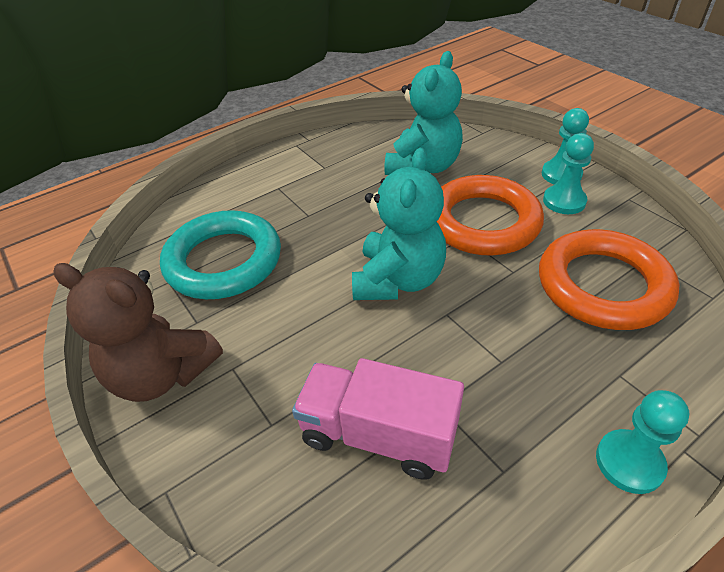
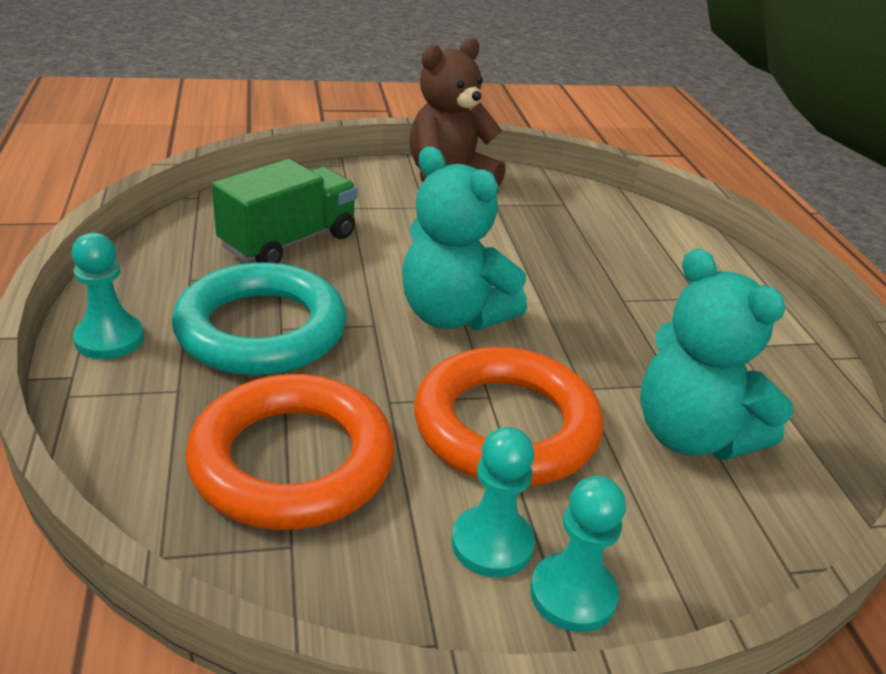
camera: 110 degrees right, 10 degrees down
turquoise ring [160,210,281,299] -> turquoise ring moved to [172,262,346,375]
pink truck [292,358,464,480] -> green truck [212,159,358,263]

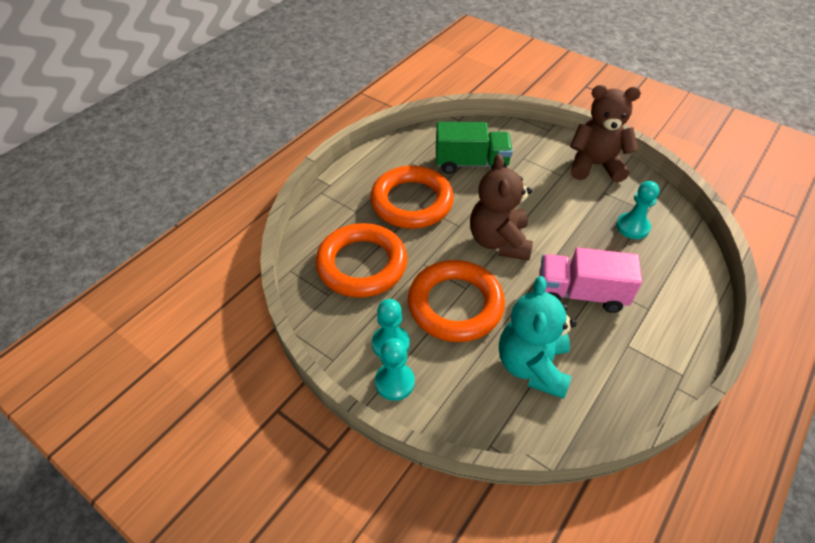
camera: 50 degrees right, 15 degrees up
turquoise pawn [72,233,144,359] -> turquoise pawn moved to [616,181,660,239]
turquoise ring [172,262,346,375] -> orange ring [370,165,454,229]
turquoise teddy bear [402,146,527,331] -> brown teddy bear [470,154,533,261]
none -> pink truck [539,248,642,313]

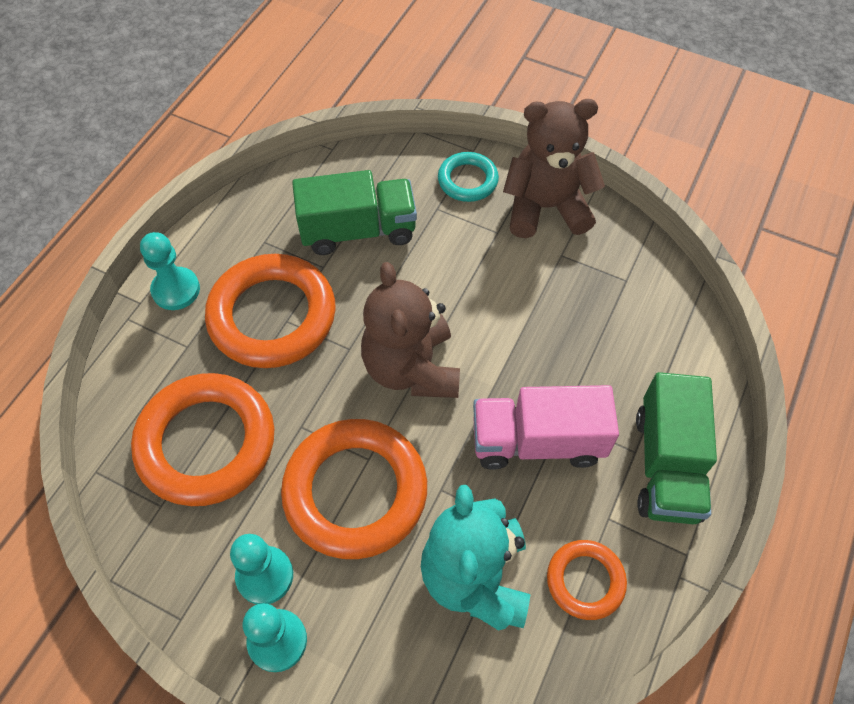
camera: 10 degrees left, 10 degrees up
turquoise pawn [616,181,660,239] -> turquoise pawn moved to [140,232,200,310]
none -> turquoise ring [438,152,499,202]
none -> orange ring [547,540,627,620]
none -> green truck [636,372,717,524]

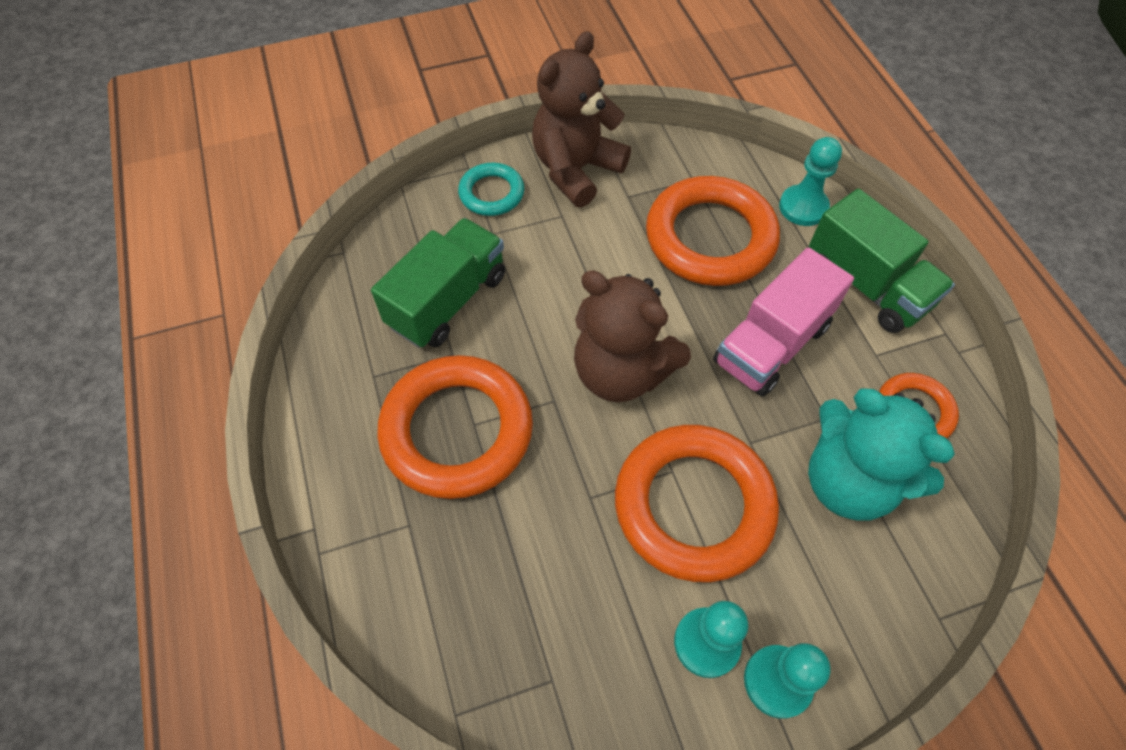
camera: 45 degrees left, 0 degrees up
orange ring [131,373,274,506] -> orange ring moved to [646,176,780,286]
turquoise pawn [140,232,200,310] -> turquoise pawn moved to [779,137,842,226]

